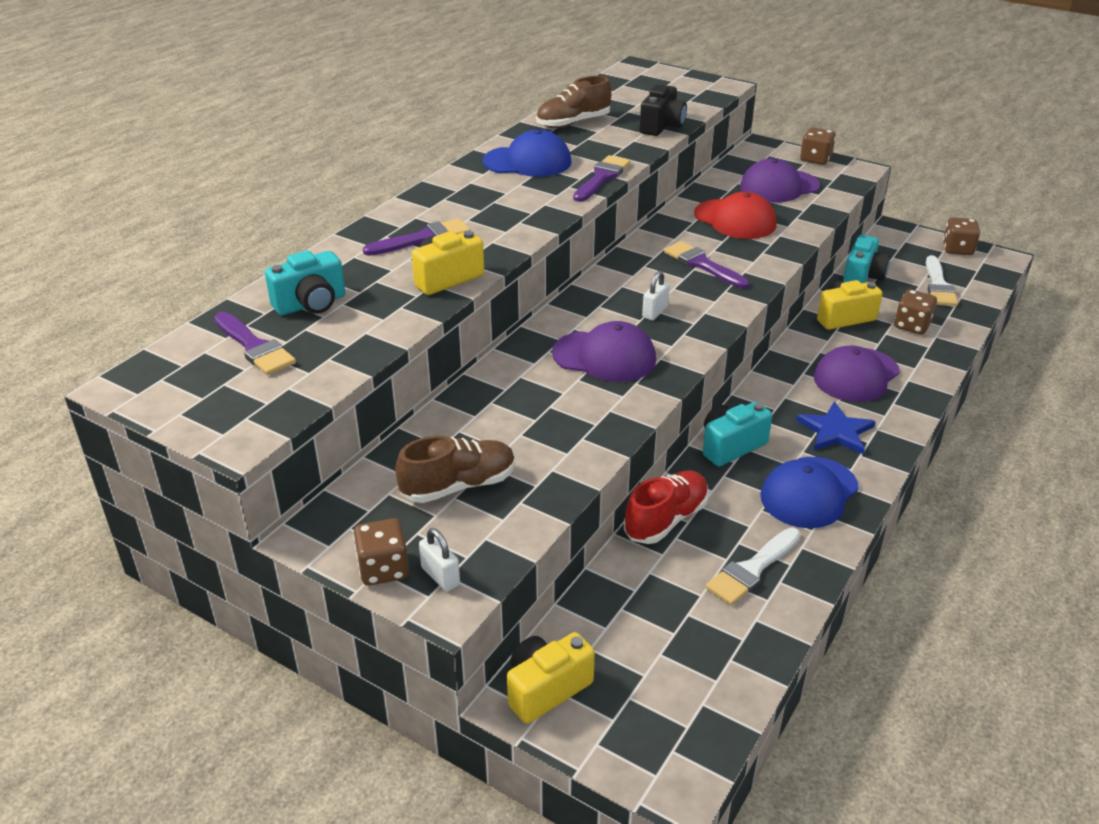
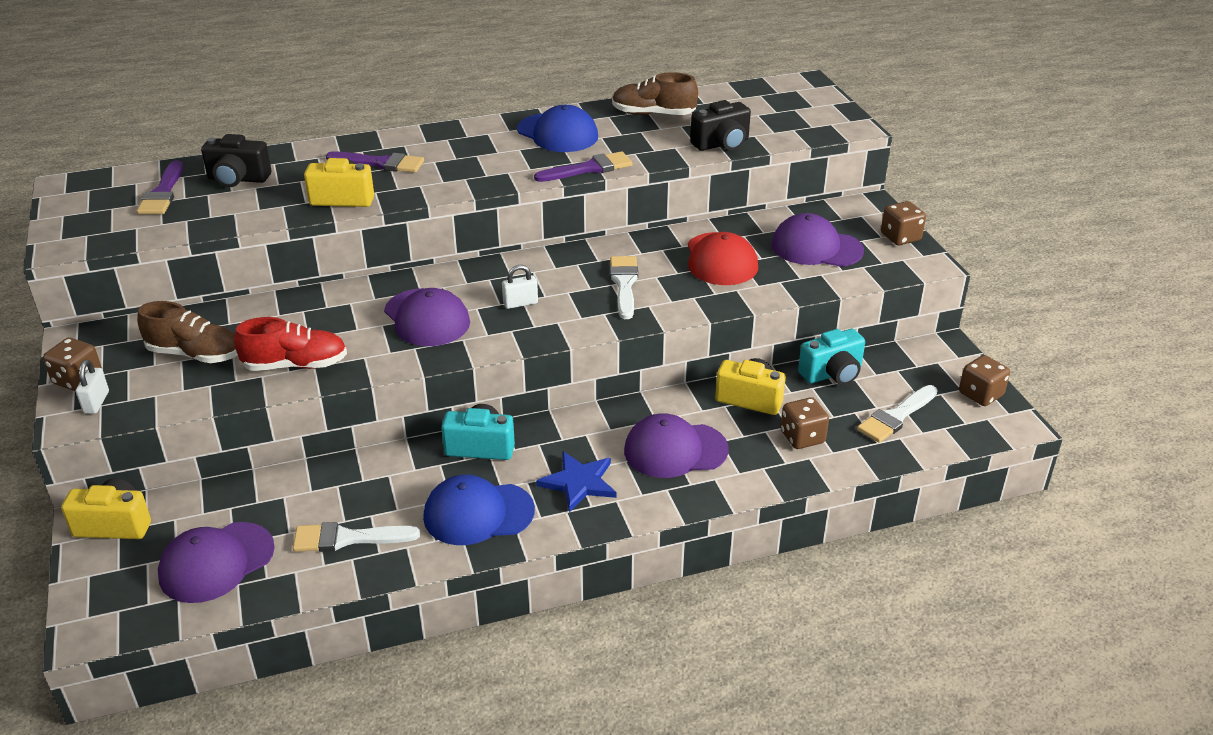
camera: 40 degrees right, 0 degrees up
turquoise camera [265,250,346,315] -> black camera [201,134,272,187]
red shoe [624,470,709,544] -> red shoe moved to [234,317,347,371]
purple brush [664,241,749,288] -> white brush [610,256,638,319]
none -> purple cap [158,522,275,603]

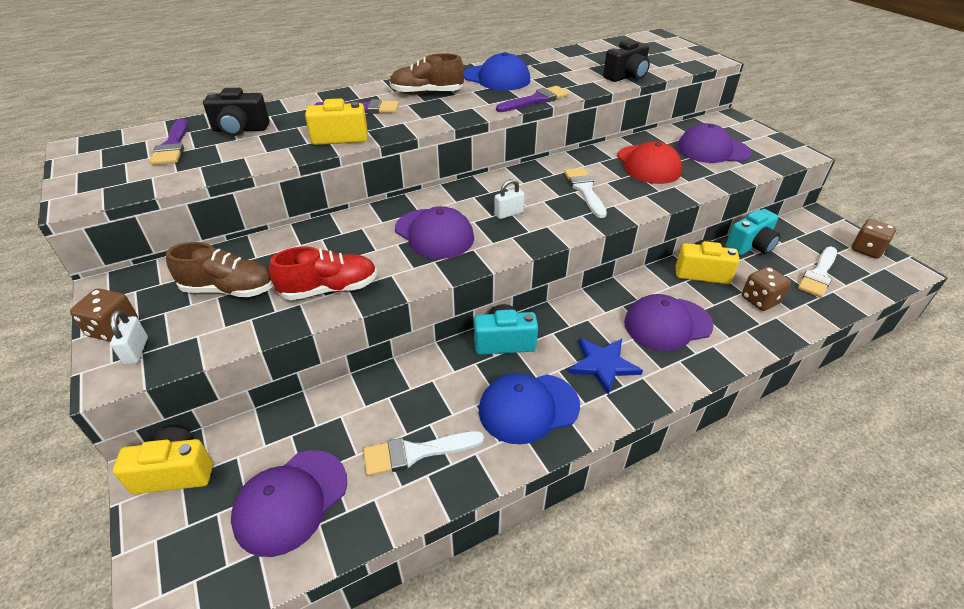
camera: 10 degrees left, 5 degrees up
brown shoe [612,72,698,115] -> brown shoe moved to [390,53,464,95]
brown dice [881,201,926,245] -> none

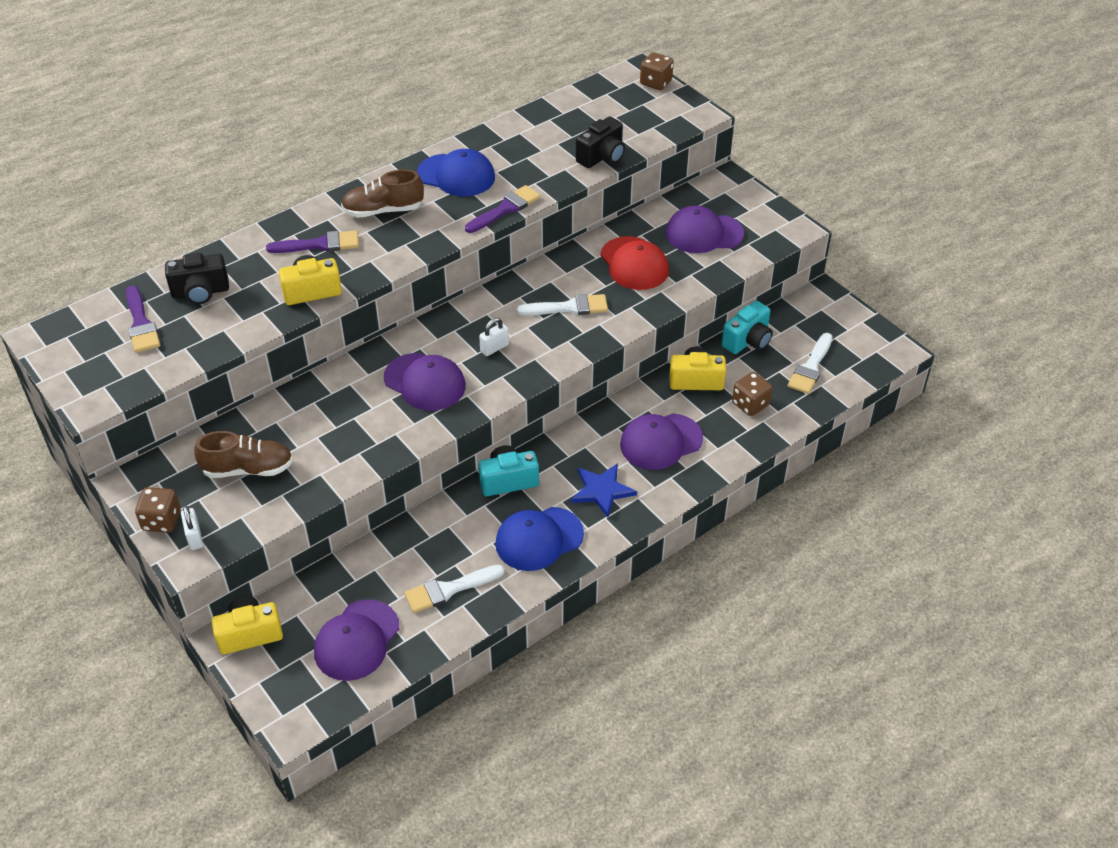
camera: 10 degrees left, 5 degrees up
red shoe [269,247,377,300] -> none
white brush [564,168,607,218] -> white brush turned 105 degrees clockwise [517,294,608,315]
brown dice [851,219,896,259] -> brown dice moved to [640,52,674,90]

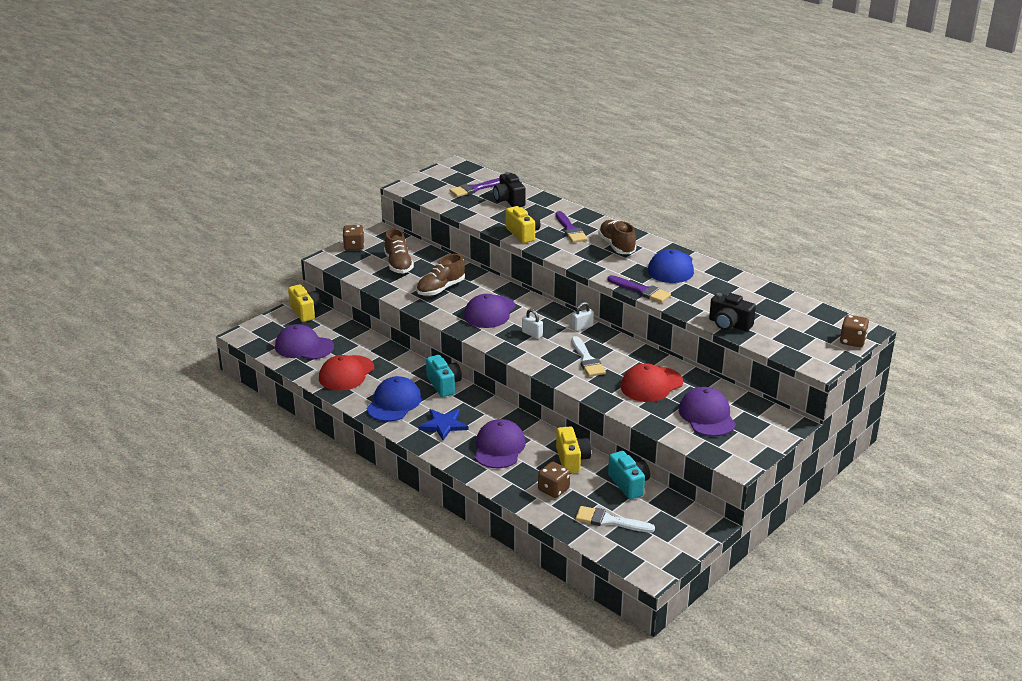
camera: 80 degrees right, 15 degrees down
white padlock [181,505,203,550] -> white padlock moved to [572,302,594,331]
white brush [404,564,505,613] -> red cap [319,355,374,391]
blue cap [495,507,584,571] -> blue cap turned 60 degrees clockwise [367,376,421,422]
purple cap [620,413,703,470] -> purple cap turned 45 degrees clockwise [475,419,526,468]
turquoise camera [721,301,773,354] -> turquoise camera turned 150 degrees counterclockwise [608,451,650,499]
none -> brown shoe [416,254,465,296]

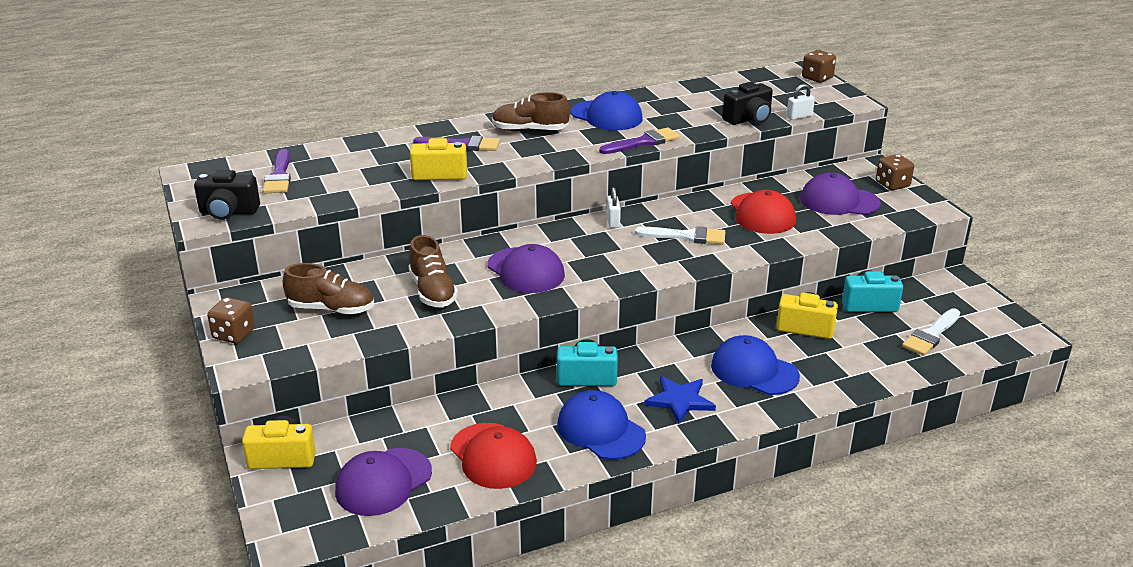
camera: 65 degrees left, 0 degrees up
purple cap [475,419,526,468] -> blue cap [711,335,800,395]
black camera [493,172,526,207] -> black camera moved to [194,170,260,220]
white padlock [522,309,543,339] -> white padlock moved to [786,84,815,120]
brown dice [538,462,570,498] -> brown dice moved to [876,154,914,190]

